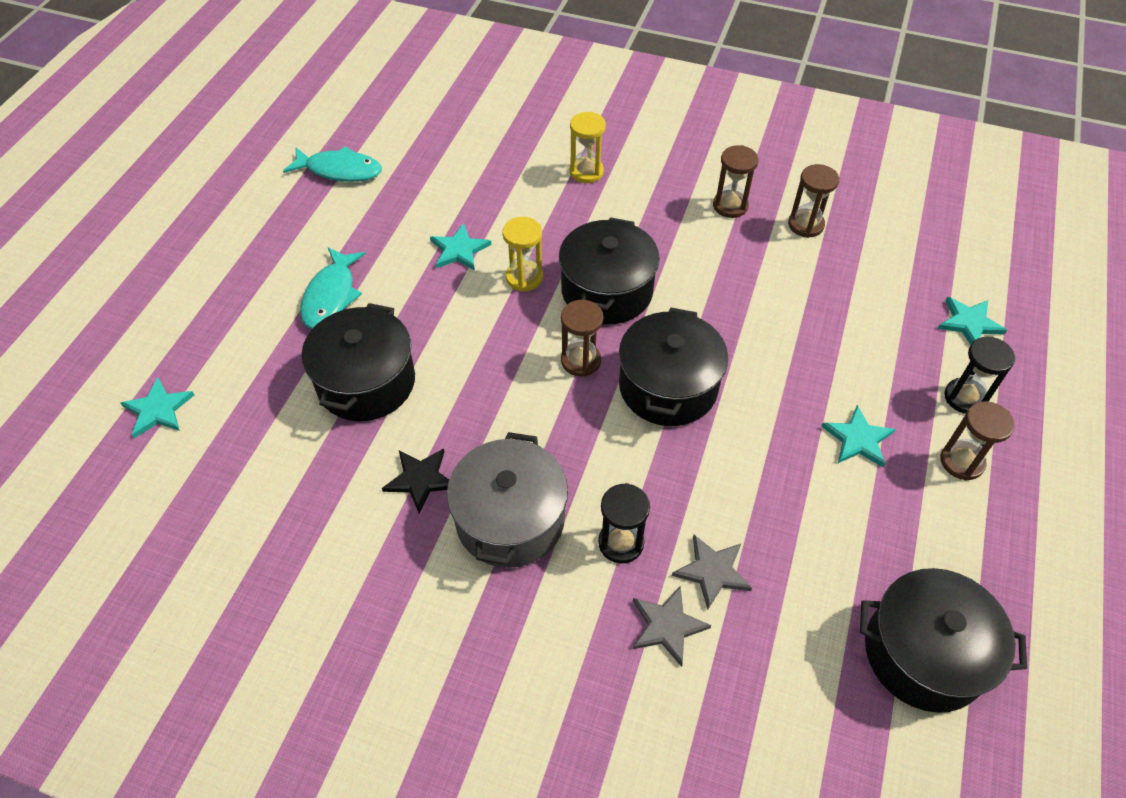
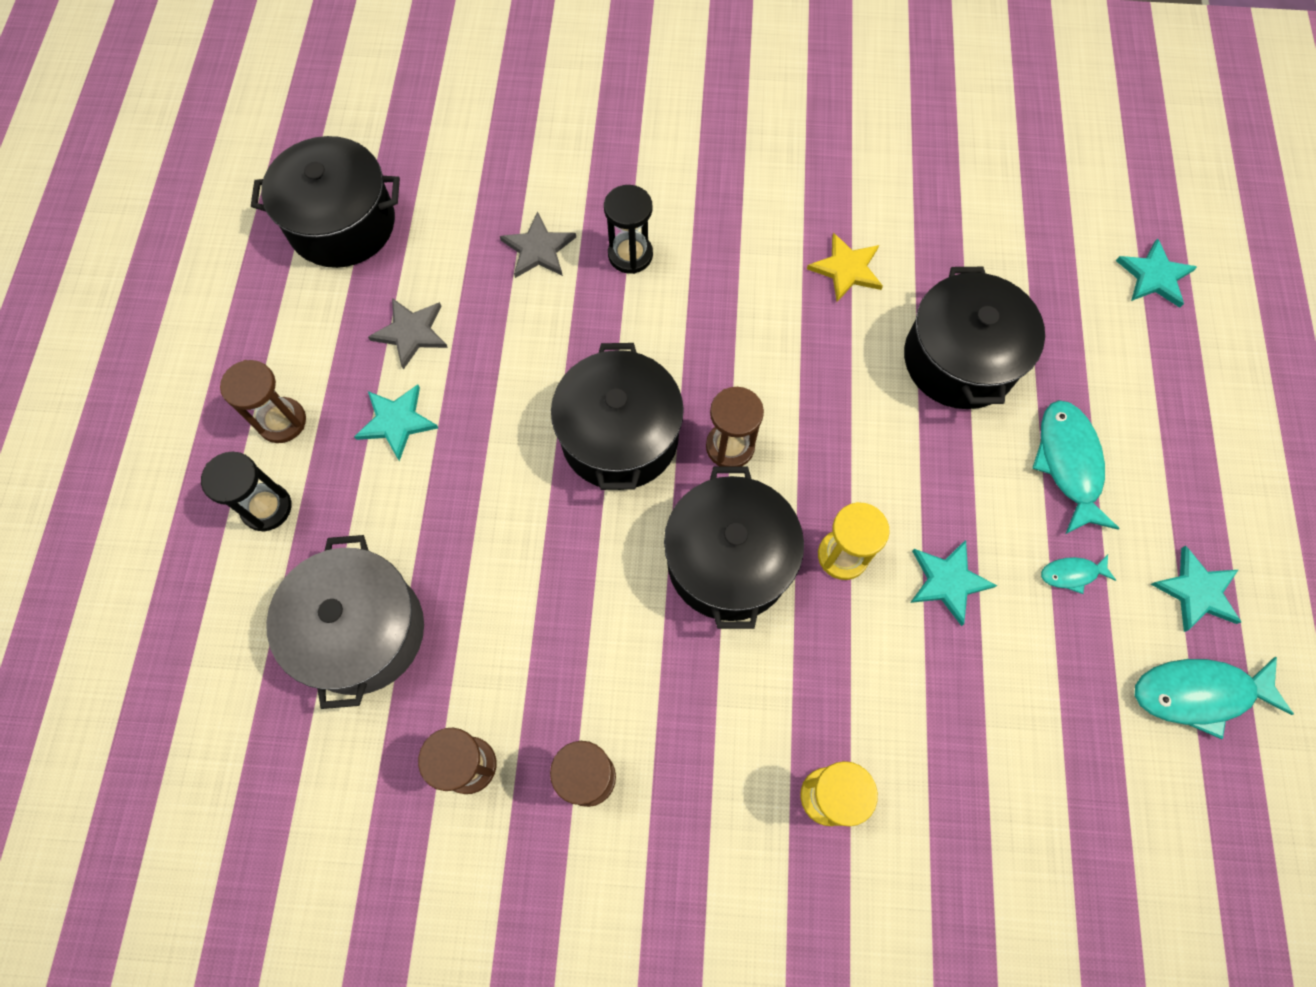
camera: 165 degrees right, 15 degrees up
black star [382,448,449,513] -> yellow star [807,233,883,302]
grey pot [447,432,568,568] -> grey pot moved to [266,535,424,709]
grey star [633,585,712,667] -> grey star moved to [368,298,448,370]
turquoise star [937,296,1007,345] -> turquoise star moved to [1151,546,1241,632]
none -> turquoise fish [1041,554,1116,594]

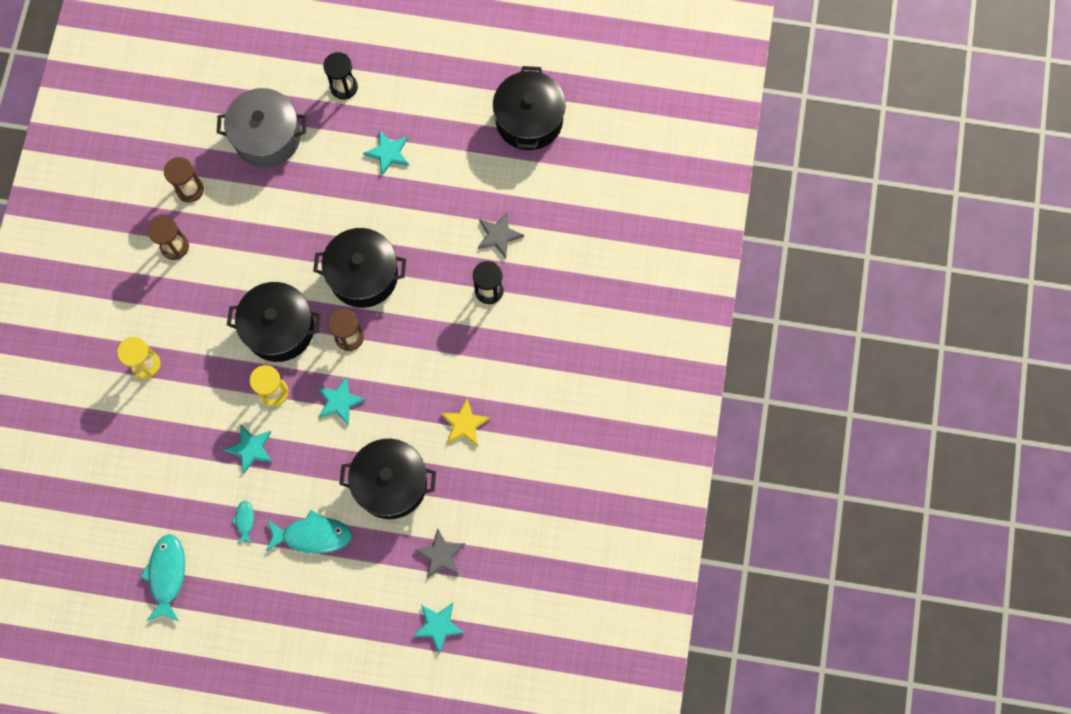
camera: 95 degrees right, 5 degrees up
brown hourglass [220,360,306,443] -> none
grey star [368,298,448,370] -> grey star moved to [415,529,465,579]
turquoise star [1151,546,1241,632] -> turquoise star moved to [318,376,366,426]

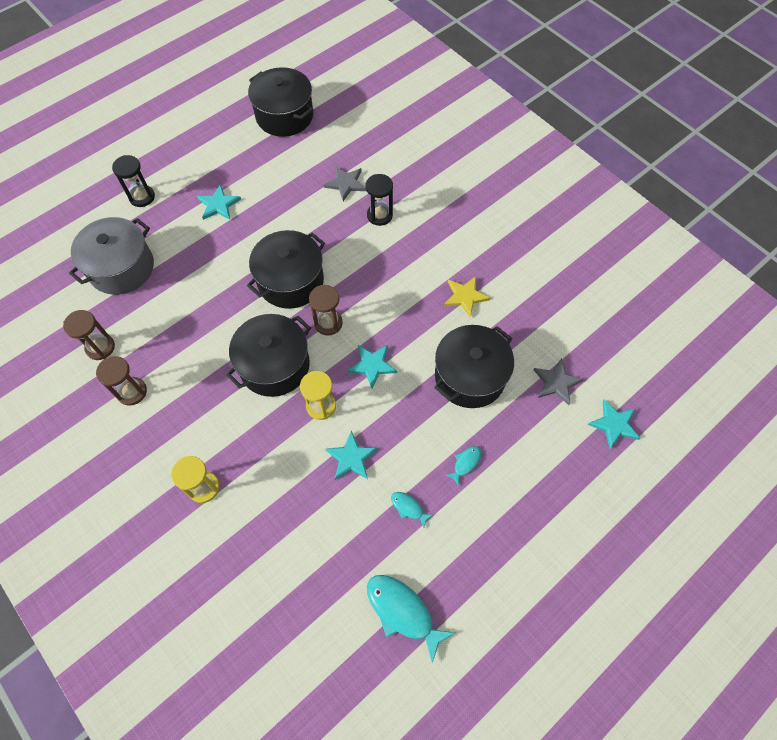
camera: 50 degrees left, 10 degrees down
turquoise fish [266,509,352,554] -> turquoise fish [445,446,481,486], size x0.50

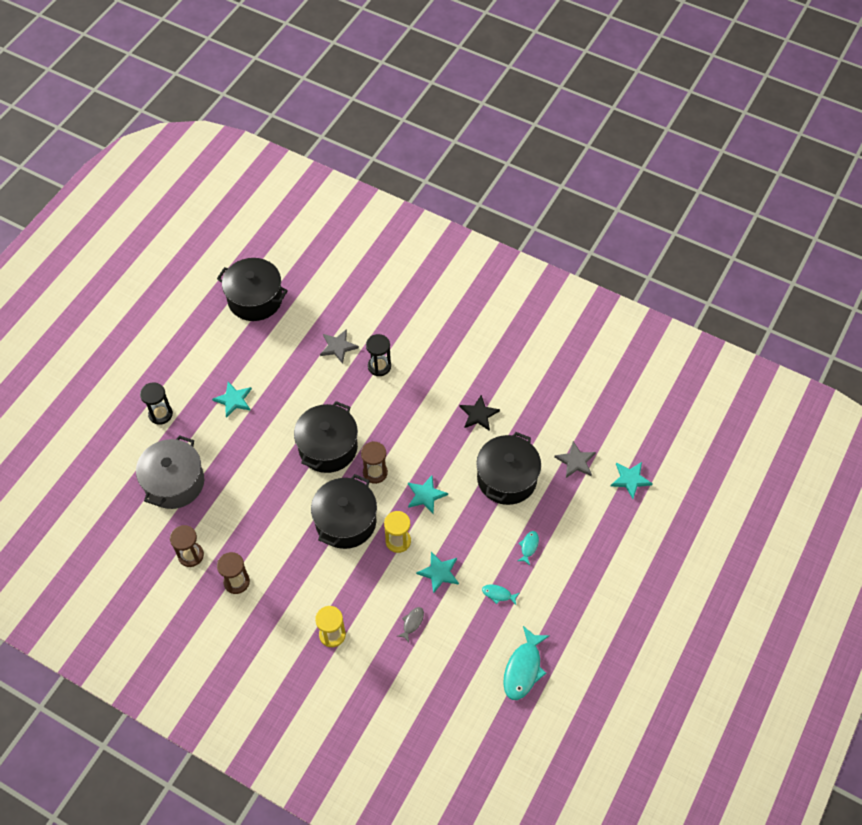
camera: 20 degrees left, 5 degrees down
turquoise fish [367,575,455,663] -> turquoise fish turned 90 degrees counterclockwise [503,626,550,700]
yellow star [444,276,491,318] -> black star [459,395,500,431]
none -> grey fish [397,607,424,642]

